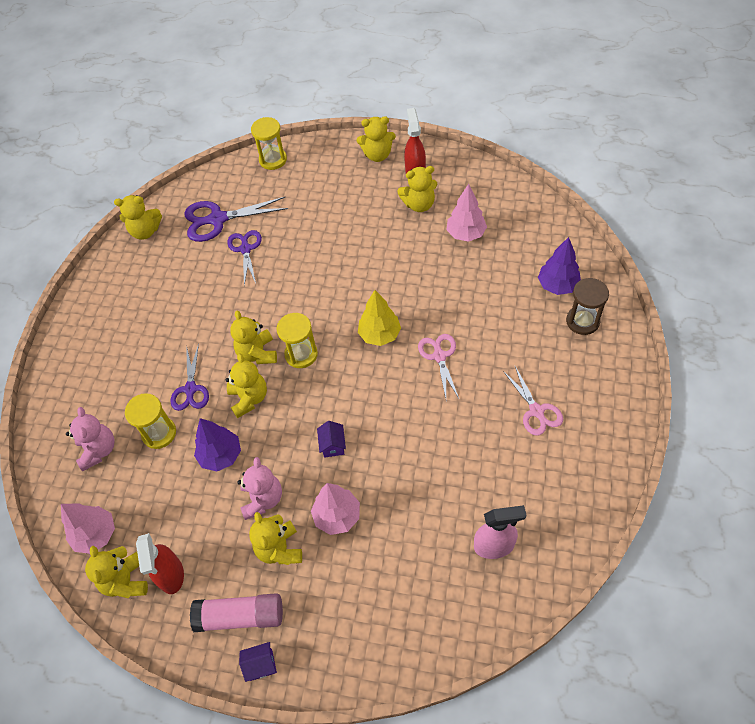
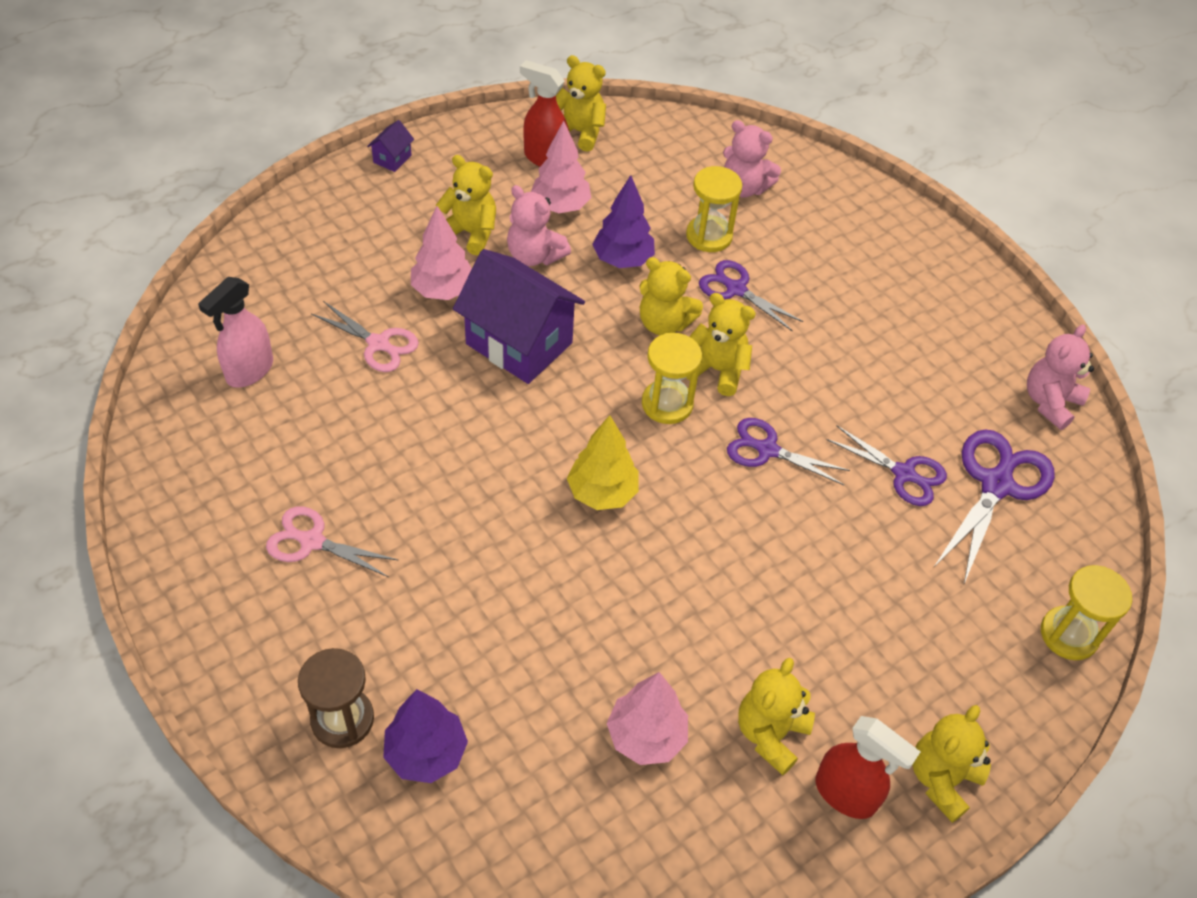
camera: 125 degrees right, 5 degrees down
pink tree [61,503,115,554] -> pink tree moved to [531,121,591,213]
yellow teddy bear [114,195,162,239] -> pink teddy bear [1027,324,1094,430]
pink glue stick [190,593,283,632] -> none
purple house [317,421,346,458] -> purple house [453,249,585,384], size x2.44
pink scissors [418,334,459,398] -> pink scissors moved to [311,301,419,372]
none -> purple scissors [727,418,850,485]

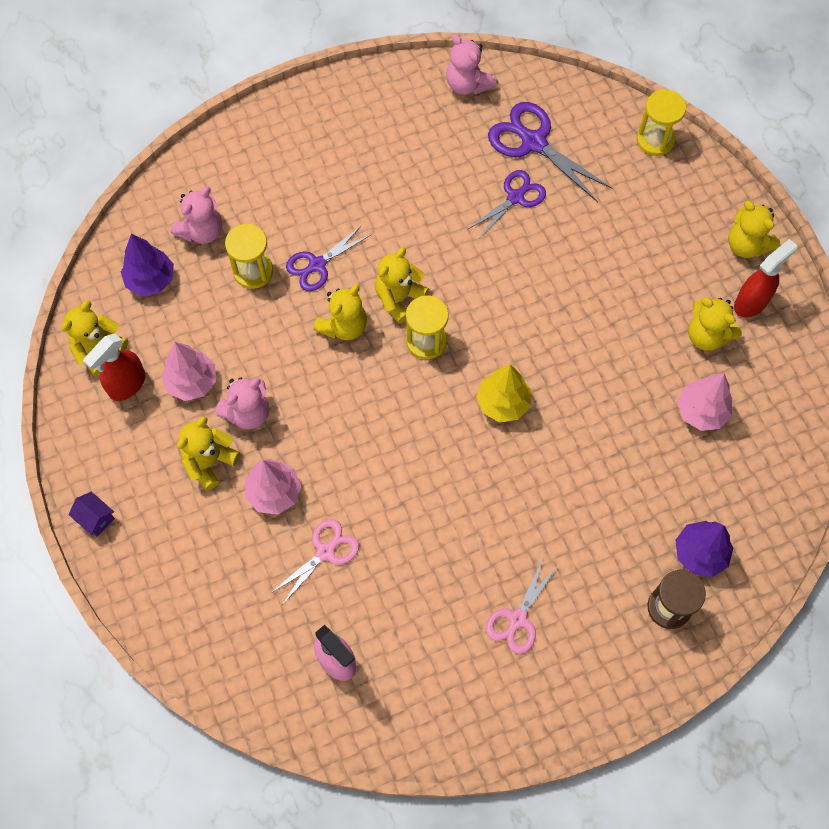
camera: 75 degrees left, 15 degrees up
purple house [453,249,585,384] -> none
purple tree [592,175,655,268] -> purple tree moved to [121,234,174,296]
purple scissors [727,418,850,485] -> none

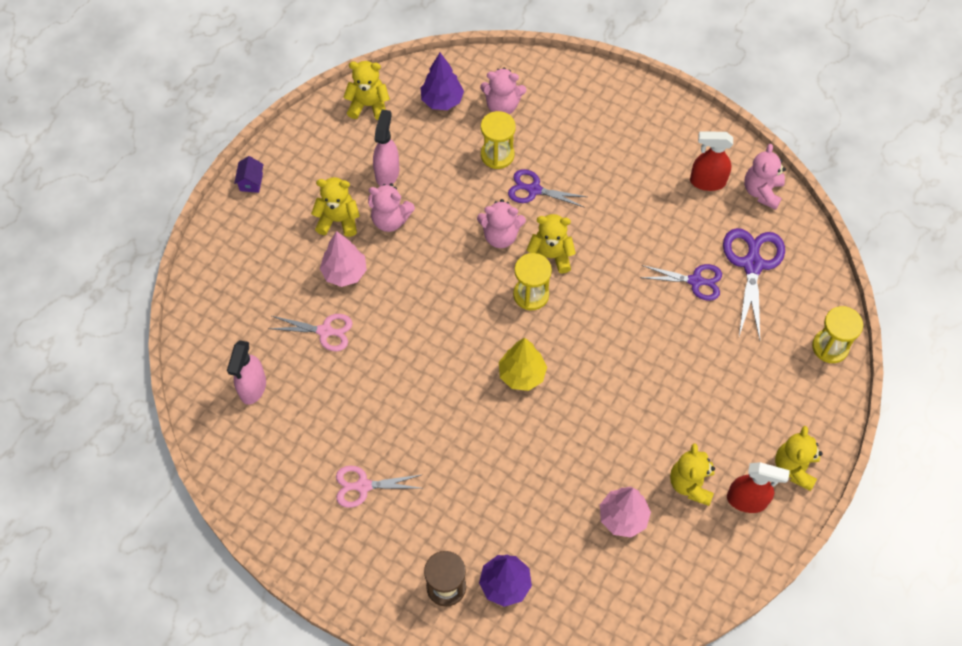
camera: 55 degrees right, 5 degrees down
red spray bottle [83,334,145,401] -> red spray bottle moved to [690,131,733,191]
pink tree [161,342,216,401] -> pink spray bottle [373,109,399,186]
yellow teddy bear [313,284,367,340] -> pink teddy bear [477,199,526,248]

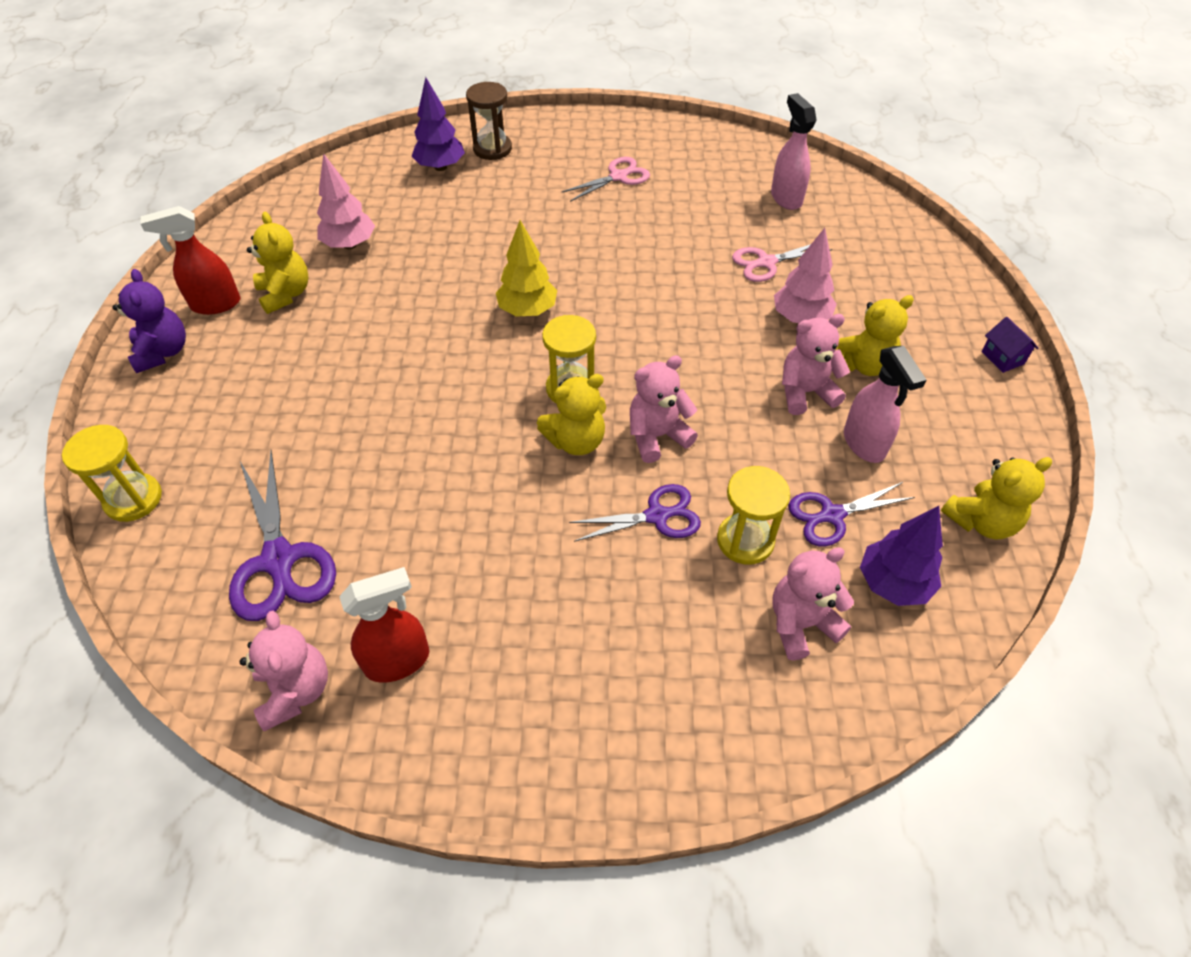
camera: 150 degrees right, 10 degrees down
purple scissors [640,264,722,301] -> purple scissors moved to [788,482,915,547]
yellow teddy bear [775,426,823,491] -> purple teddy bear [113,269,186,373]

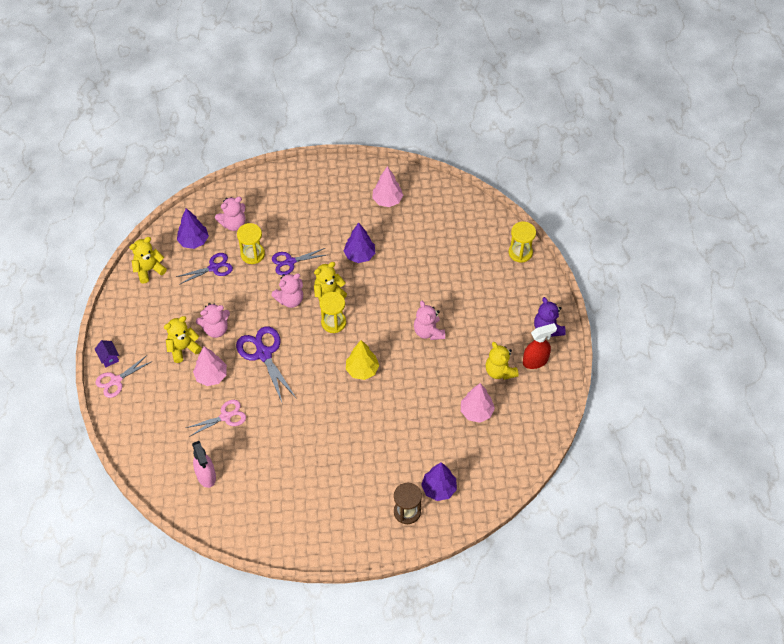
camera: 175 degrees right, 5 degrees up
purple scissors [229,450,336,621] -> purple scissors moved to [236,326,297,402]
pink teddy bear [240,611,328,731] -> pink teddy bear moved to [414,301,445,340]
red spray bottle [339,567,429,683] -> pink tree [372,166,403,207]
pink scissors [561,157,650,202] -> pink scissors moved to [95,355,153,398]
pink spray bottle [844,346,926,463] -> none
none -> purple tree [344,222,375,263]

